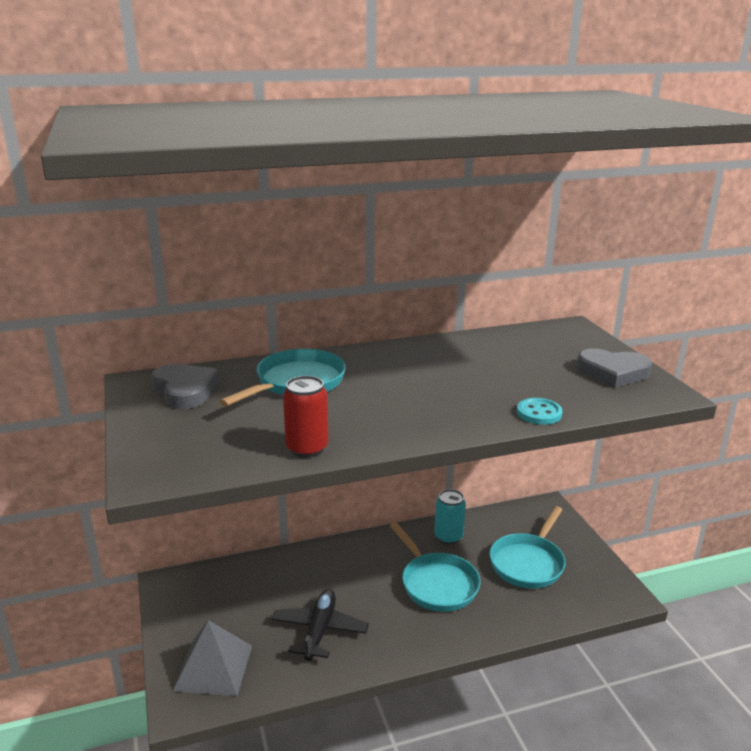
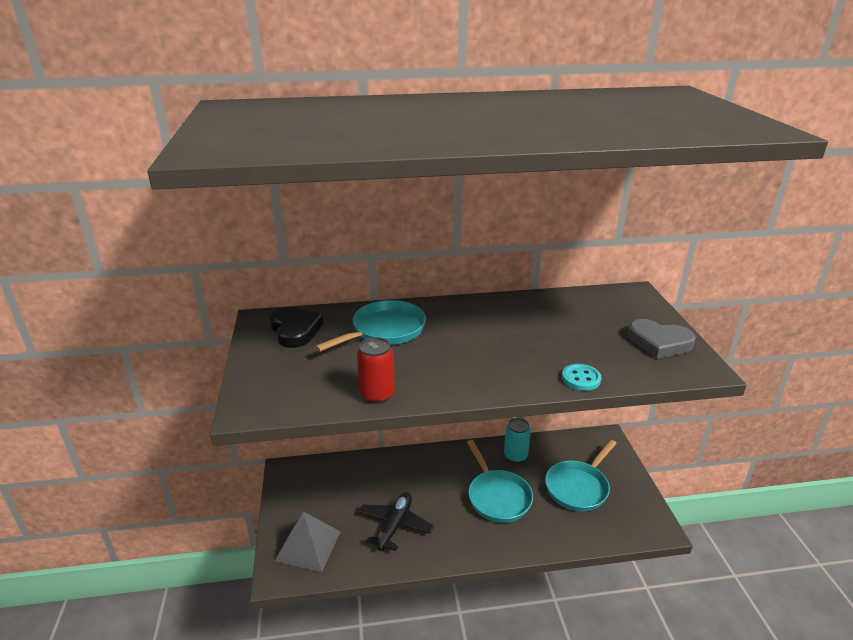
camera: 10 degrees right, 5 degrees up
grey heart [151,364,219,409] -> black heart [270,307,323,348]

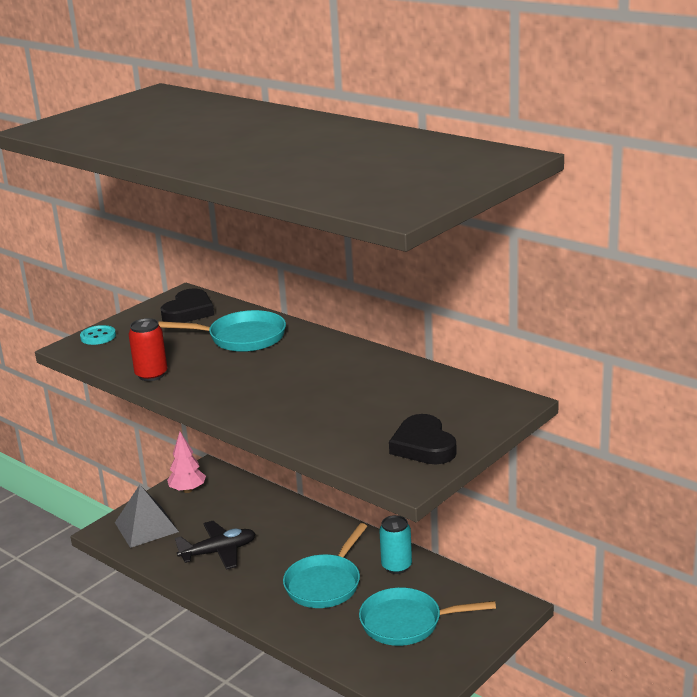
camera: 50 degrees right, 5 degrees down
turquoise button [562,364,602,391] -> turquoise button moved to [80,325,116,345]
grey heart [628,319,696,359] -> black heart [389,414,457,464]
none -> pink tree [167,431,206,493]

